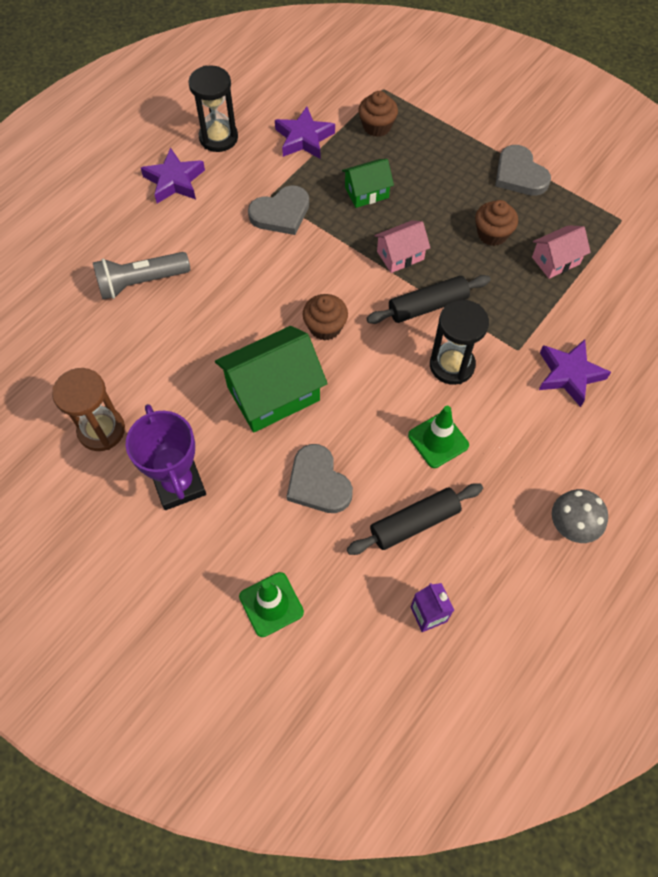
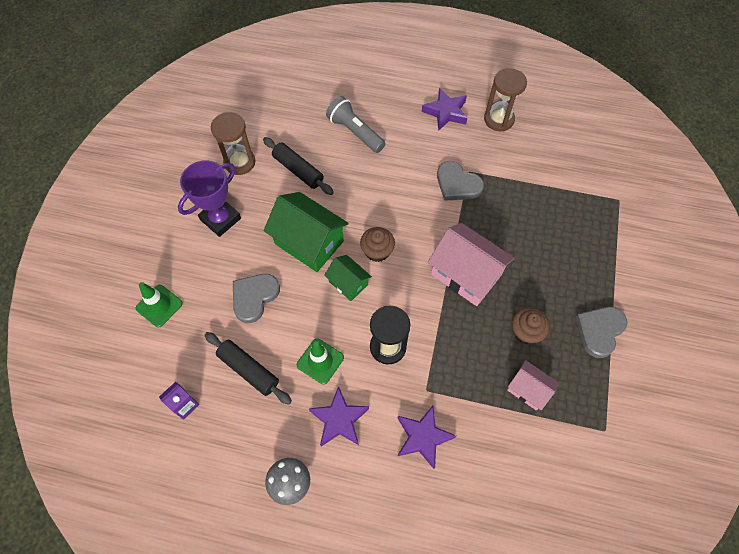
camera: 65 degrees right, 0 degrees up
black hourglass [188,66,238,152] -> brown hourglass [484,68,527,132]
purple star [275,107,335,159] -> purple star moved to [309,386,369,446]
green house [342,159,394,208] -> green house moved to [324,255,372,301]
brown cupcake [358,91,398,137] -> none
black rolling pin [366,275,491,324] -> black rolling pin moved to [263,137,334,195]
pink house [374,220,430,273] -> pink house [428,223,515,306], size x1.81

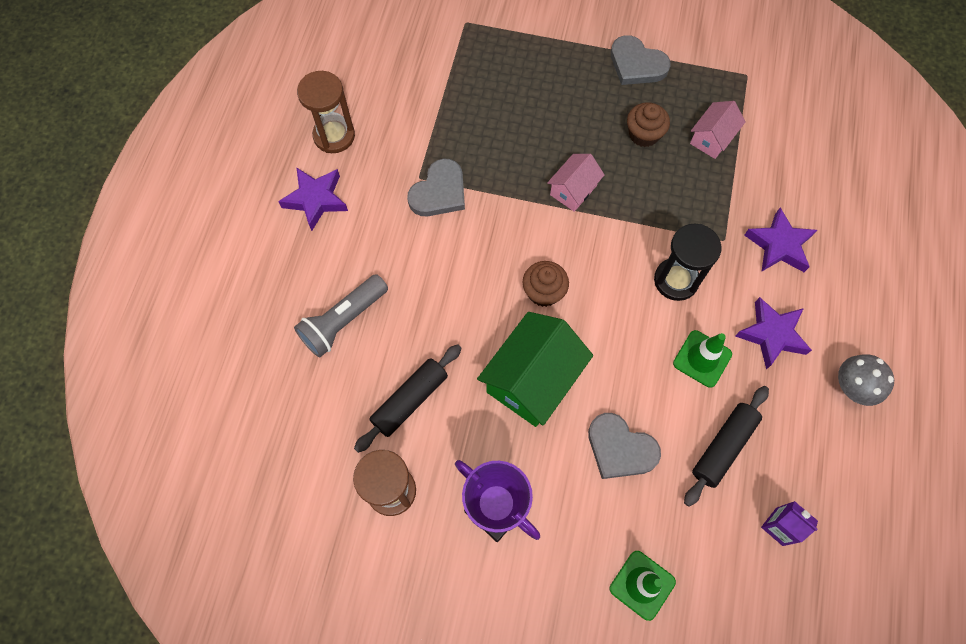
camera: 90 degrees left, 5 degrees up
green house [324,255,372,301] -> none
pink house [428,223,515,306] -> pink house [547,154,605,212], size x0.55

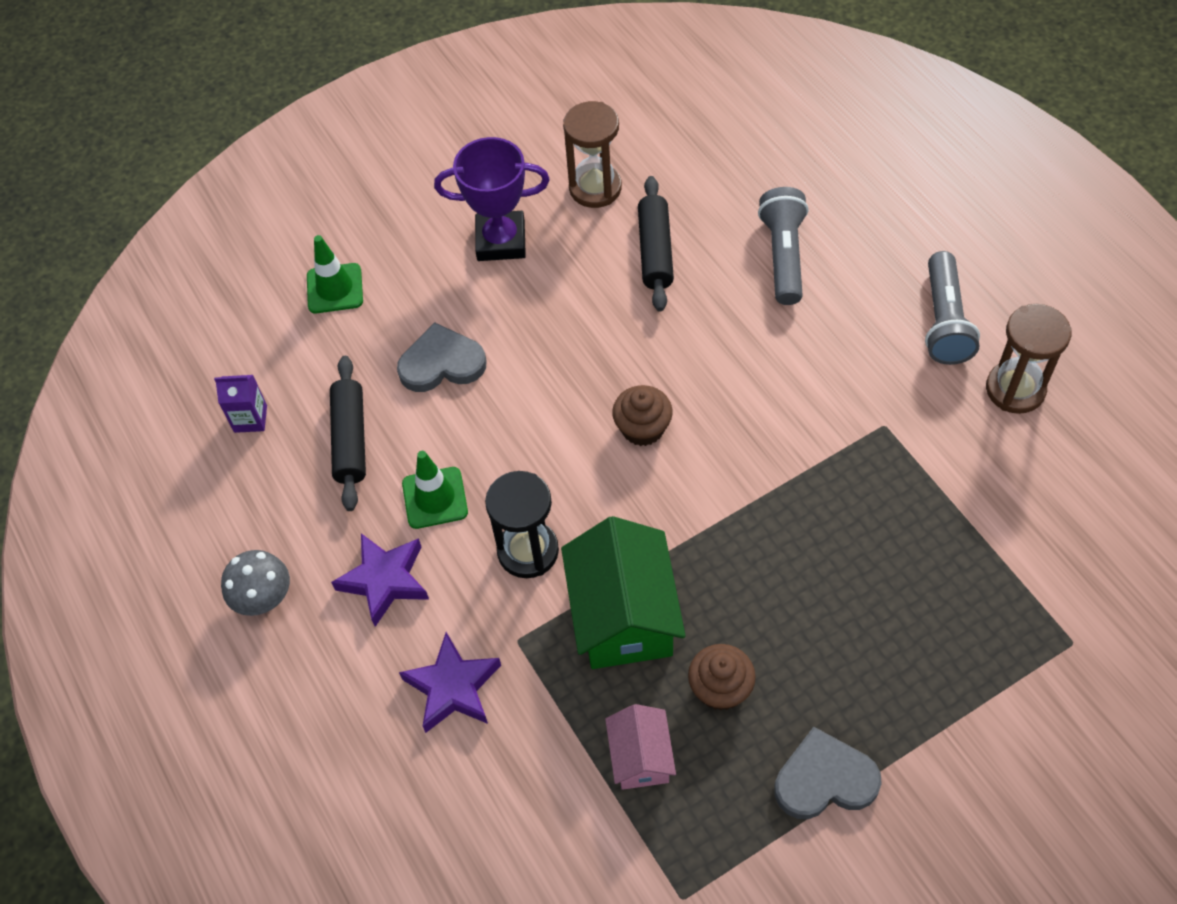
camera: 140 degrees right, 10 degrees down
purple star [278,167,348,231] -> grey flashlight [925,251,980,365]
grey heart [407,159,465,216] -> none
green house [477,312,593,427] -> green house moved to [561,516,686,669]
pink house [547,154,605,212] -> none

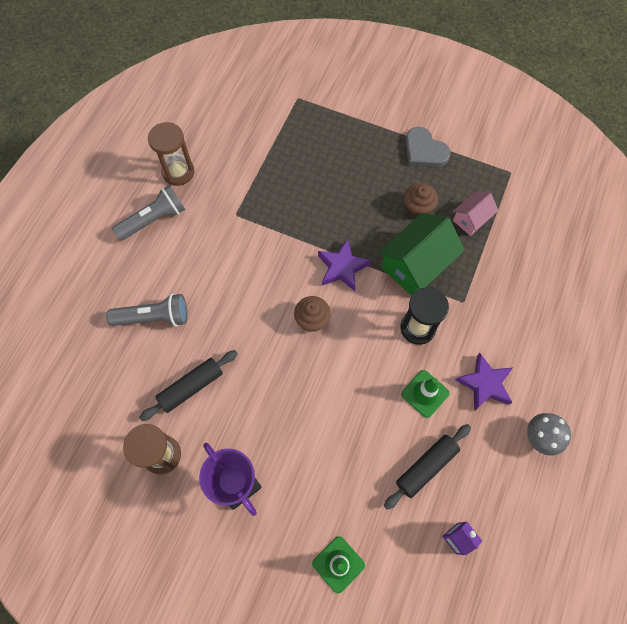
camera: 130 degrees left, 10 degrees up
grey heart [397,322,486,392] -> none
purple star [399,632,501,733] -> purple star moved to [318,239,371,291]
grey flashlight [758,187,809,305] -> grey flashlight turned 150 degrees counterclockwise [106,294,187,327]

